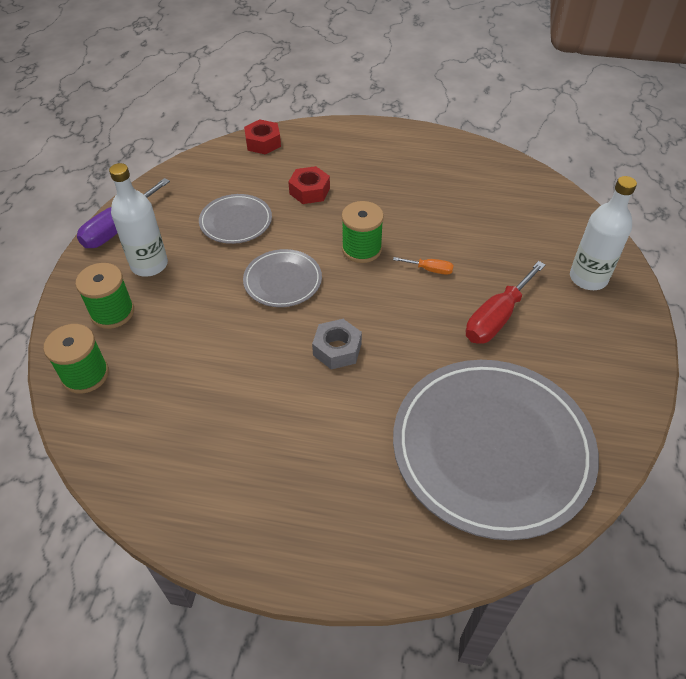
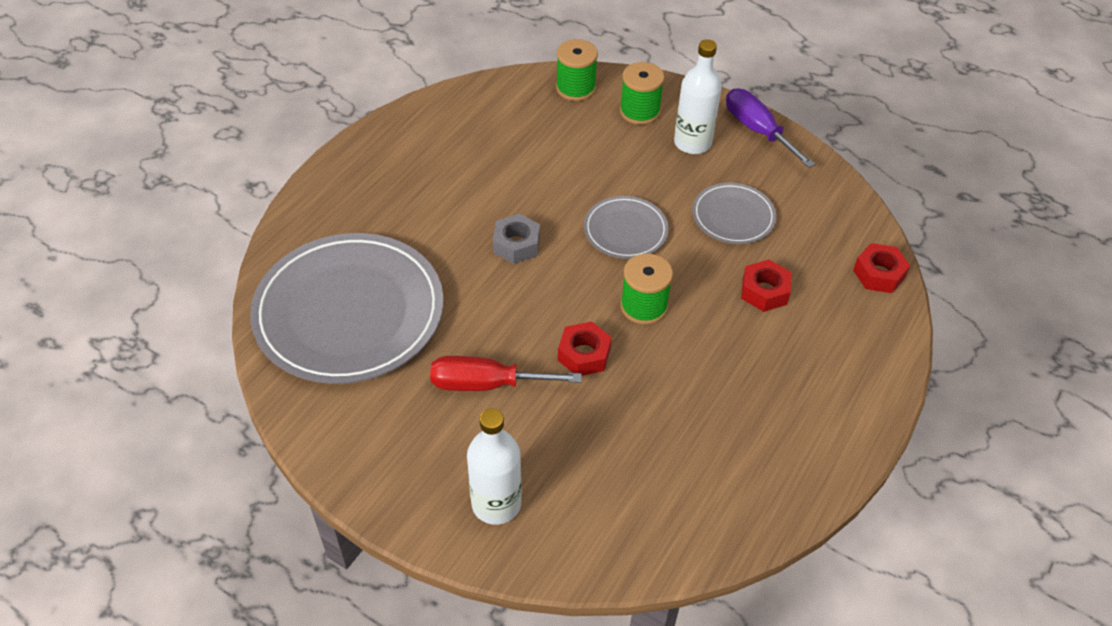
camera: 110 degrees right, 0 degrees up
orange screwdriver [393,257,454,275] -> red nut [558,321,612,376]
red screwdriver [466,261,546,344] -> red screwdriver turned 60 degrees counterclockwise [430,356,582,391]

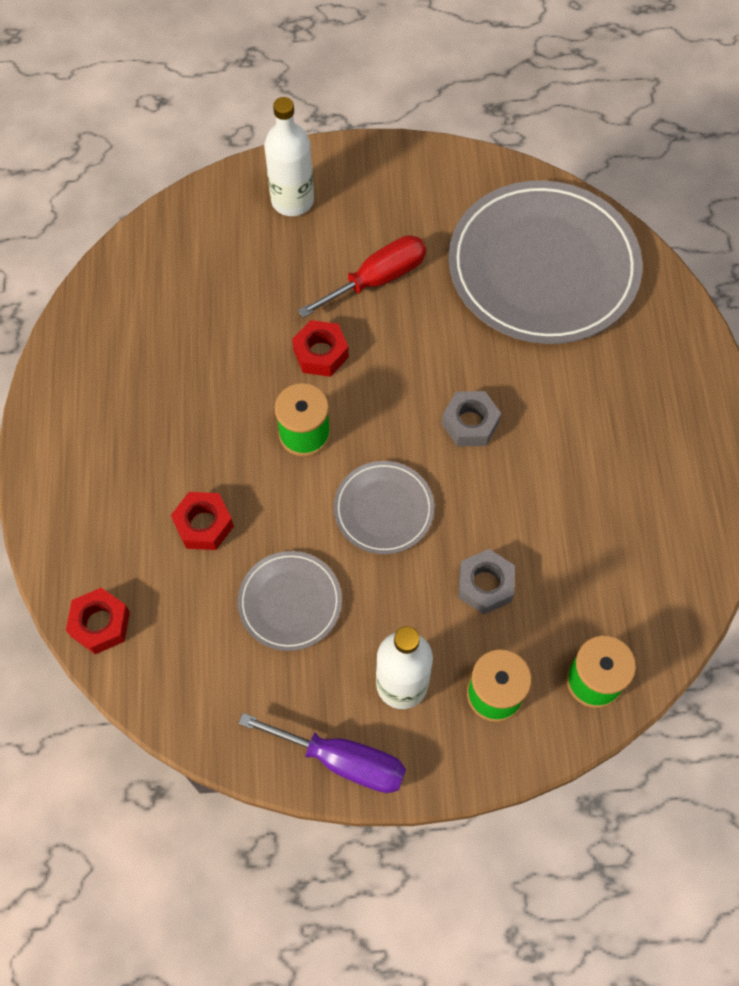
camera: 145 degrees right, 15 degrees up
none -> grey nut [458,549,515,614]

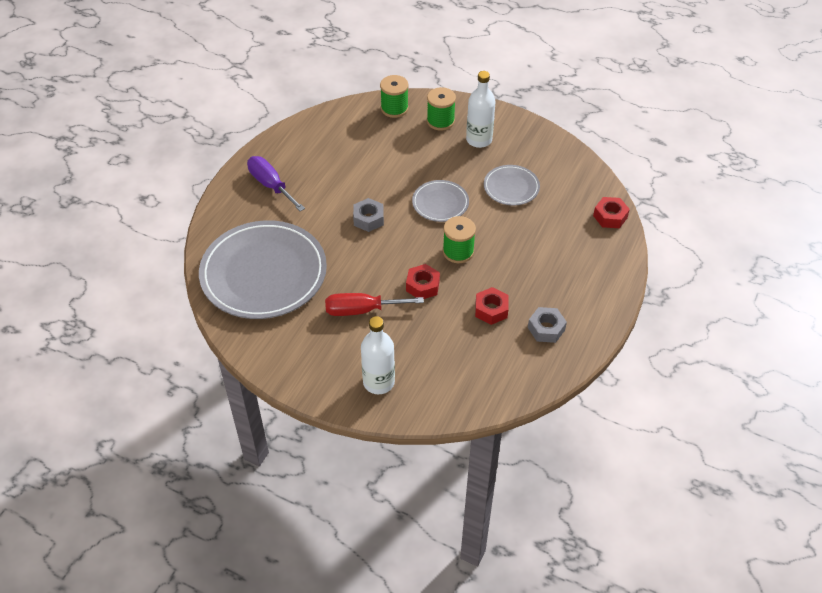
camera: 150 degrees left, 15 degrees down
red nut [171,492,234,550] -> red nut moved to [475,287,508,325]
purple screwdriver [238,713,406,793] -> purple screwdriver moved to [247,156,305,211]
grey nut [458,549,515,614] -> grey nut moved to [528,307,567,343]

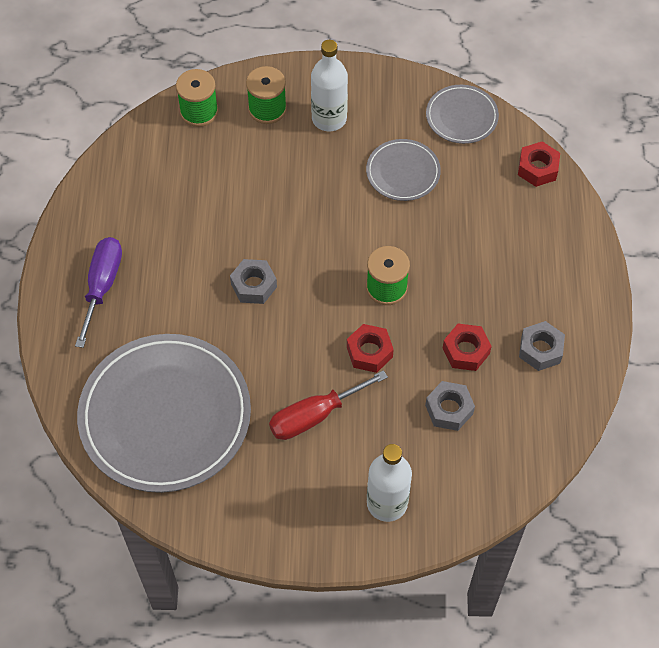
camera: 25 degrees left, 10 degrees up
purple screwdriver [247,156,305,211] -> purple screwdriver turned 75 degrees clockwise [75,237,122,348]
grey plate [412,180,469,222] -> grey plate moved to [426,85,499,144]
none -> grey nut [425,381,475,431]

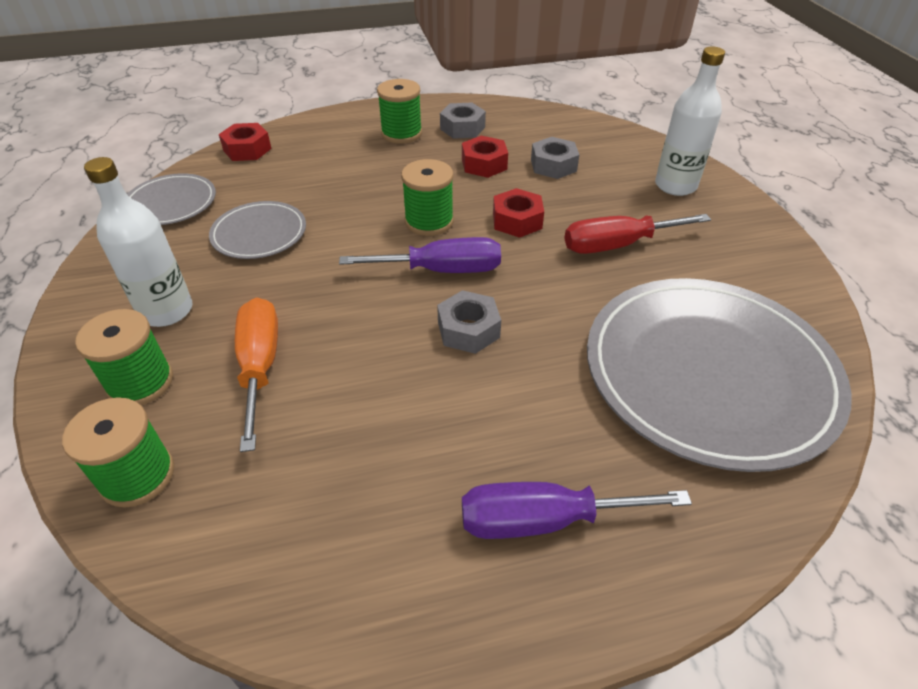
camera: 105 degrees left, 15 degrees down
red screwdriver [269,370,388,440] -> red screwdriver turned 120 degrees clockwise [564,214,711,254]
none -> orange screwdriver [235,297,278,452]
none -> purple screwdriver [339,237,501,273]
none -> green spool [377,79,422,144]

